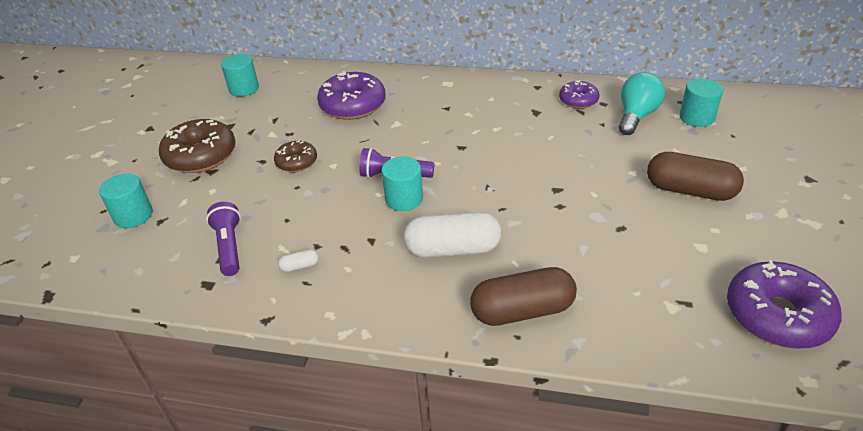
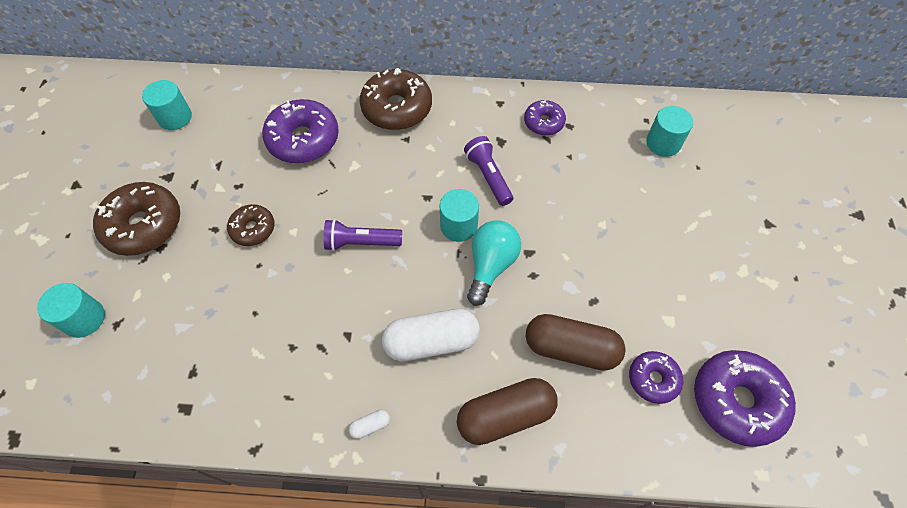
camera: 10 degrees left, 20 degrees up
purple flashlight [206,202,241,276] -> purple flashlight moved to [464,136,513,206]
white capsule [278,249,319,272] -> white capsule moved to [348,410,390,439]
turquoise cylinder [382,156,423,211] -> turquoise cylinder moved to [440,189,479,242]
turquoise light bulb [619,72,665,135] -> turquoise light bulb moved to [467,220,521,306]
brown capsule [647,152,744,201] -> brown capsule moved to [526,314,626,371]
none -> brown donut [359,68,432,130]
none -> purple donut [629,351,683,404]

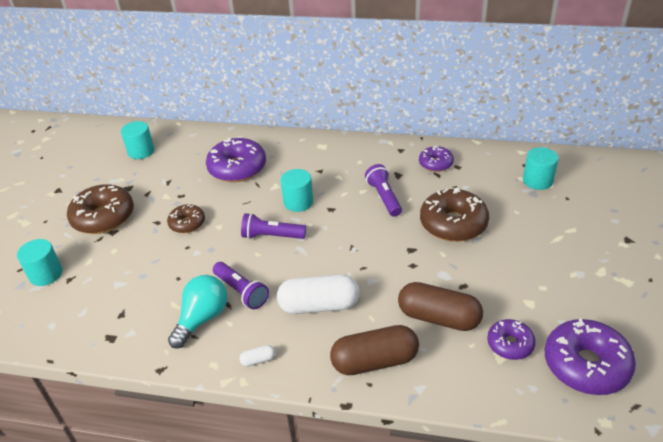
camera: 10 degrees right, 20 degrees down
brown donut [359,68,432,130] -> brown donut moved to [420,188,489,242]
turquoise cylinder [440,189,479,242] -> turquoise cylinder moved to [281,169,313,212]
turquoise light bulb [467,220,521,306] -> turquoise light bulb moved to [168,275,227,349]
none -> purple flashlight [213,262,269,309]

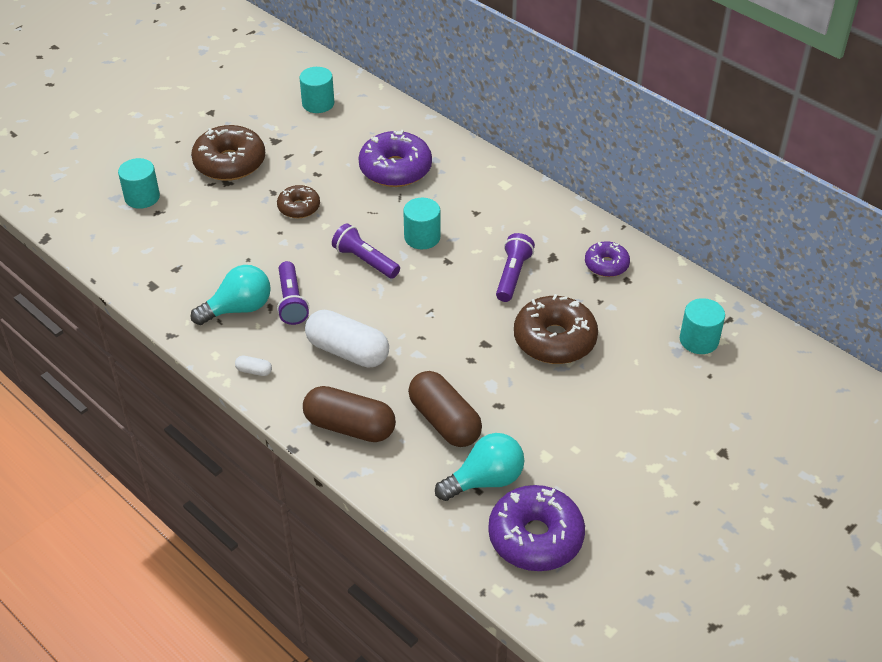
camera: 30 degrees right, 5 degrees up
purple donut [487,319,536,360] -> turquoise light bulb [435,433,524,501]

